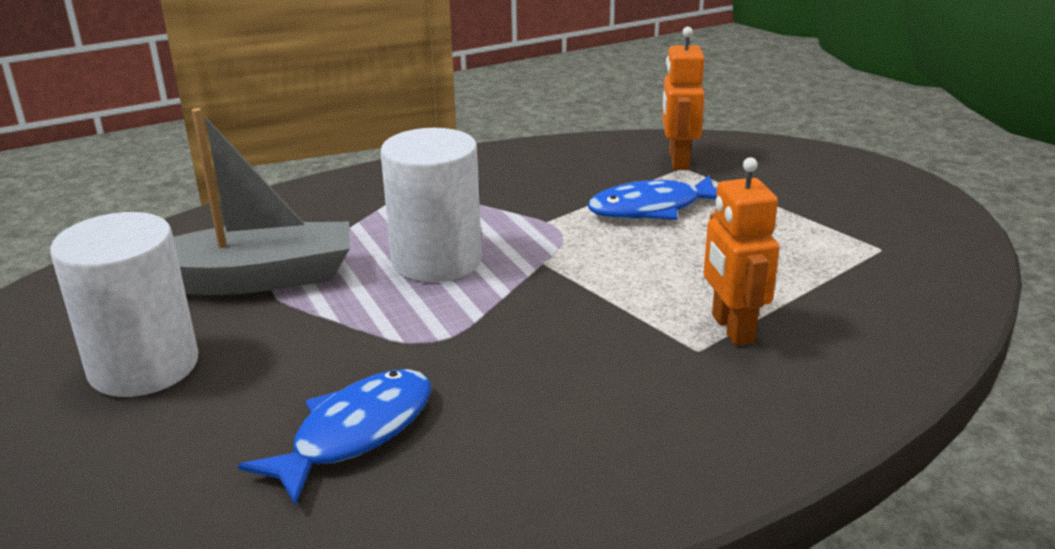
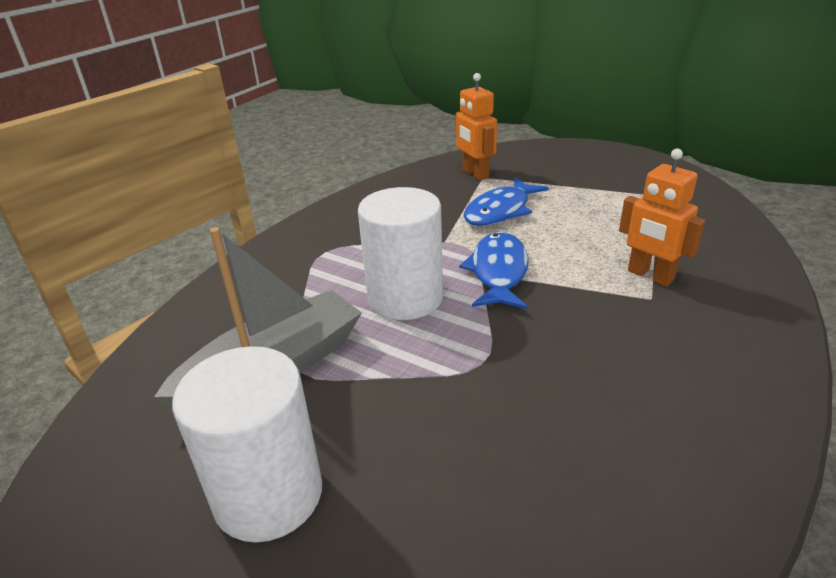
camera: 30 degrees left, 5 degrees up
blue fish [238,369,431,506] -> blue fish moved to [459,232,529,309]

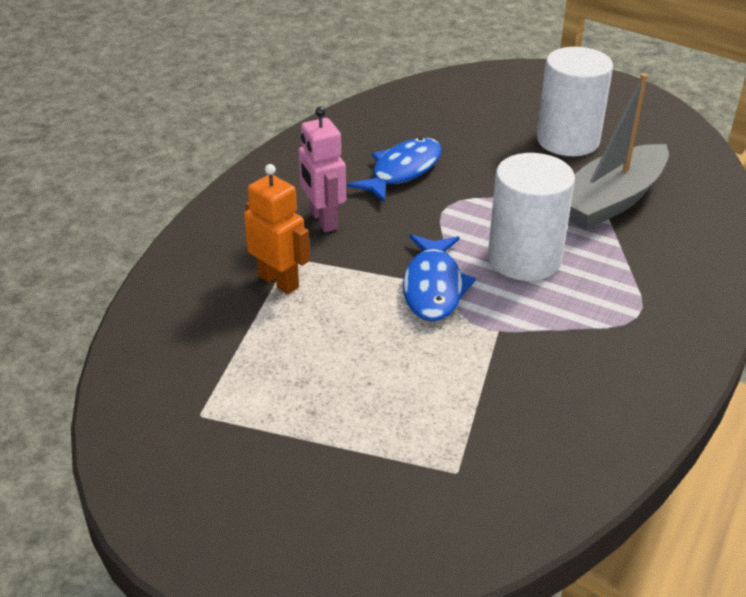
camera: 175 degrees right, 5 degrees up
orange robot [456,73,497,180] -> none
blue fish [464,178,549,226] -> blue fish moved to [347,138,442,202]
none -> pink robot [299,107,346,232]

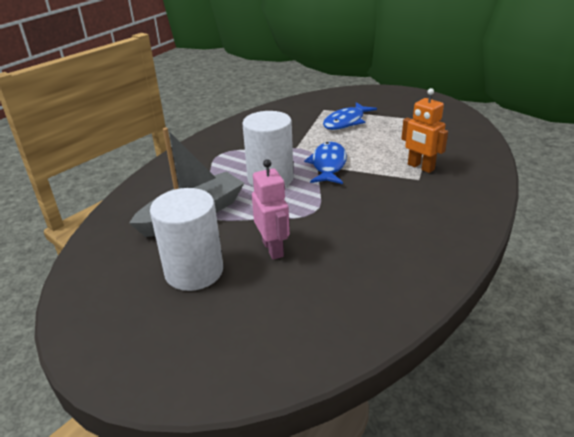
camera: 175 degrees left, 5 degrees down
pink robot [299,107,346,232] -> pink robot moved to [252,159,290,260]
blue fish [347,138,442,202] -> blue fish moved to [323,102,377,130]

